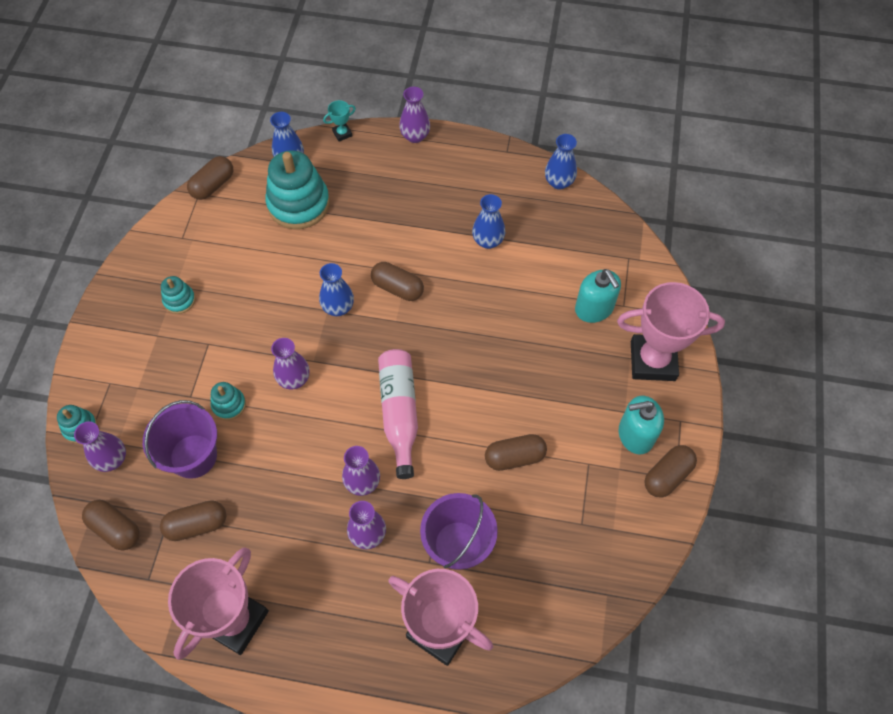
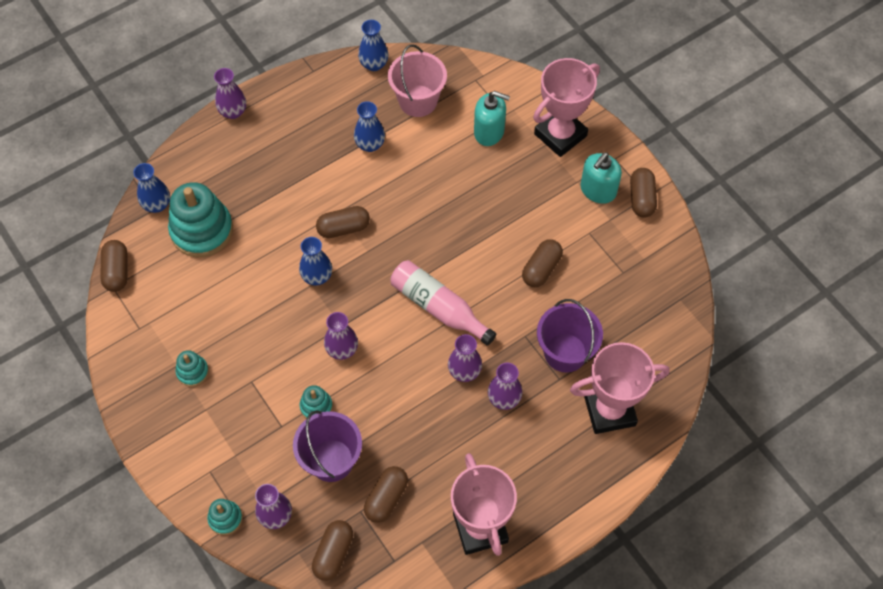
camera: 45 degrees left, 0 degrees up
brown capsule [82,500,140,551] -> brown capsule turned 60 degrees counterclockwise [312,520,353,581]
turquoise trophy [323,100,356,142] -> none
none -> pink bucket [388,44,447,117]

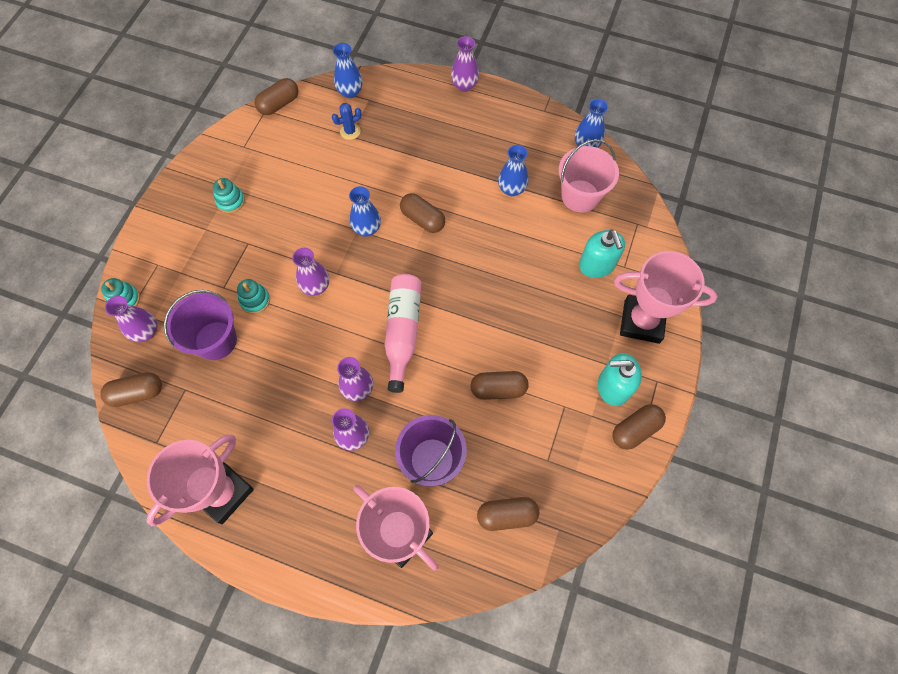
camera: 55 degrees right, 5 degrees up
turquoise stacking toy [168,182,233,257] -> blue cactus [332,103,362,140]
brown capsule [364,466,408,523] -> brown capsule moved to [477,497,539,531]

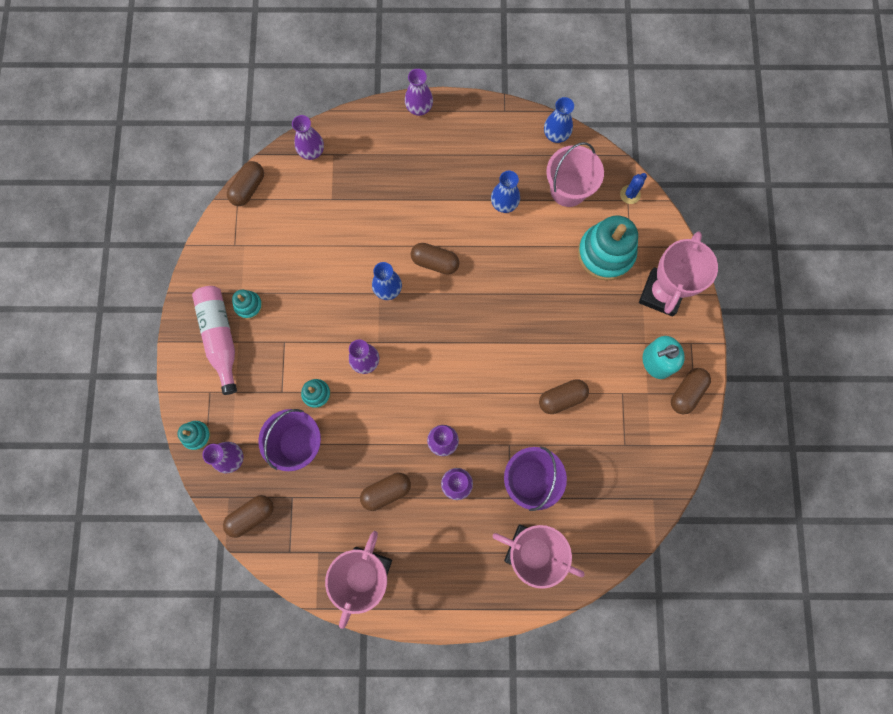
camera: 20 degrees left, 10 degrees up
blue cactus [332,103,362,140] -> blue cactus moved to [620,173,647,204]
blue vase [333,43,363,98] -> purple vase [292,115,324,160]
pink bottle [384,274,421,393] -> pink bottle moved to [192,286,237,395]
brown capsule [477,497,539,531] -> brown capsule moved to [360,473,411,511]
turquoise soap dispenser [579,230,625,278] -> turquoise stacking toy [578,215,638,281]
pink trophy [614,251,718,344] -> pink trophy turned 60 degrees counterclockwise [639,231,718,316]

